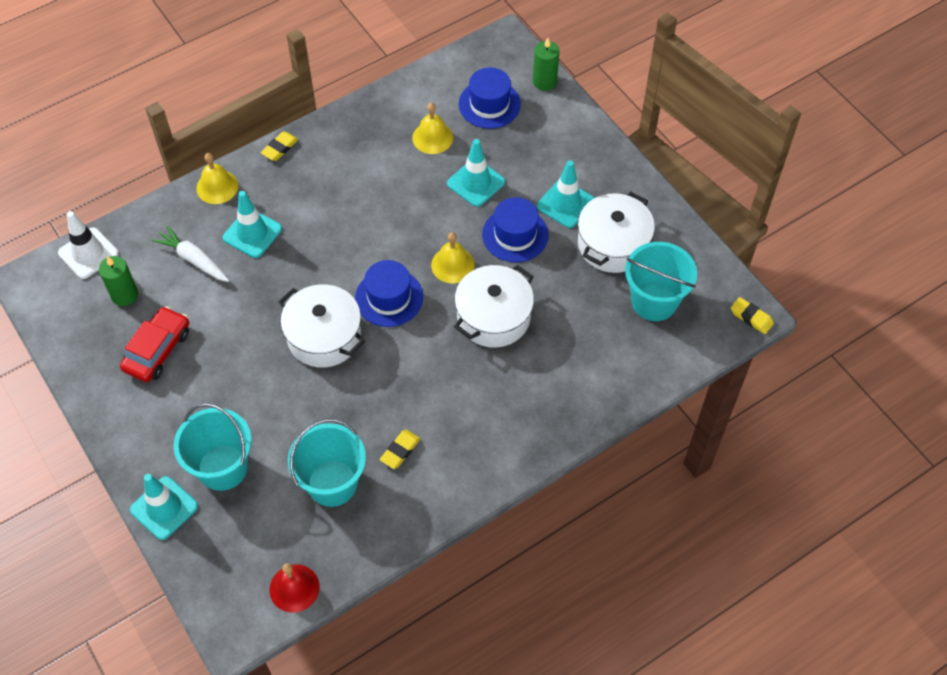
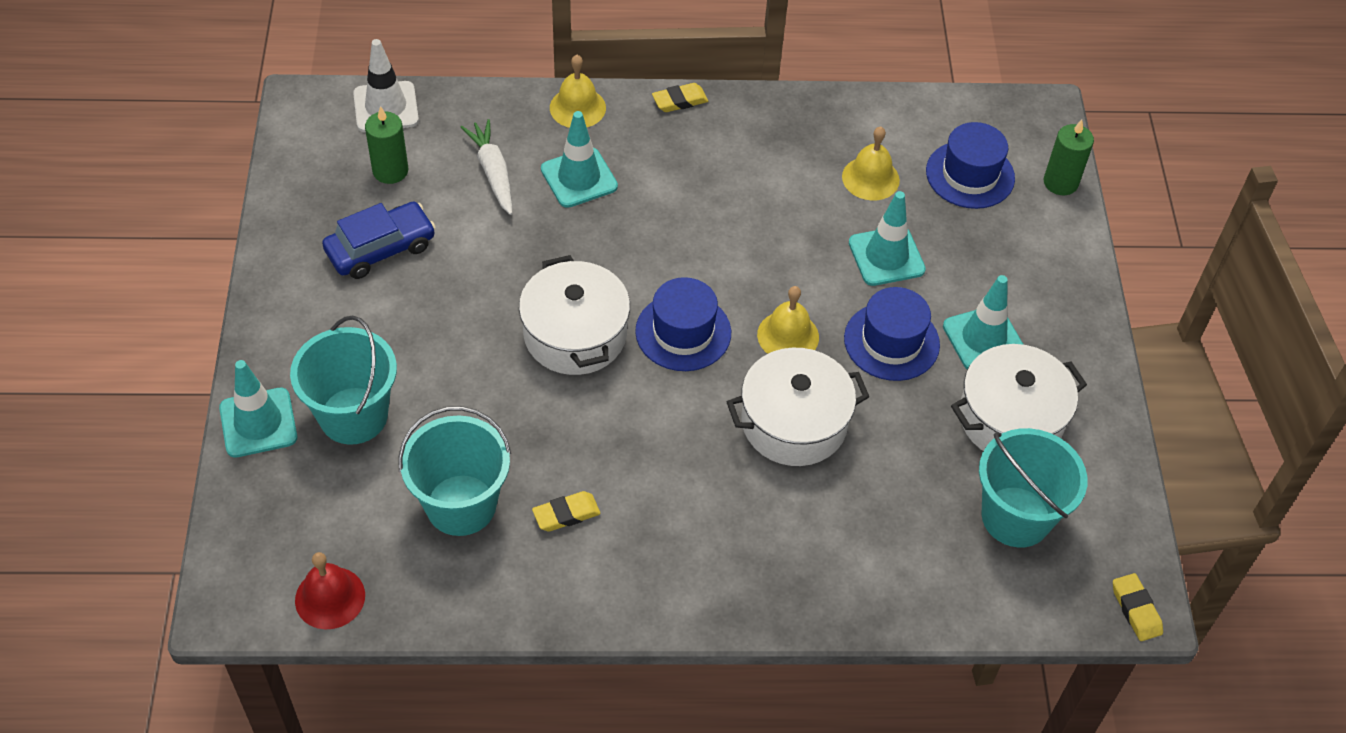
camera: 30 degrees right, 5 degrees down
red car [120,306,189,382] -> blue car [322,202,435,279]

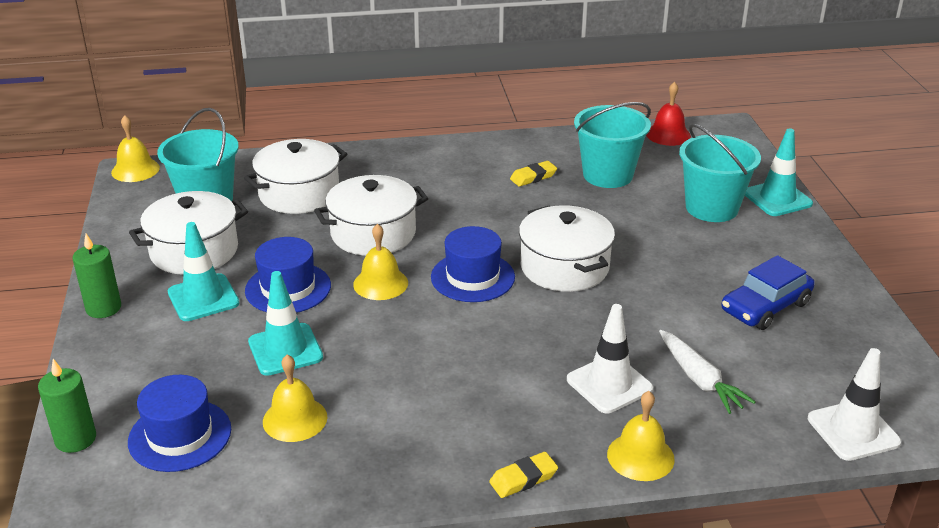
camera: 175 degrees right, 20 degrees down
green candle [365,106,408,184] -> green candle moved to [73,234,121,318]
turquoise traffic cone [541,111,618,208] -> white traffic cone [567,304,653,413]
yellow eraser [1113,573,1163,641] -> yellow bell [111,115,160,182]
none -> white pot [244,139,347,214]

